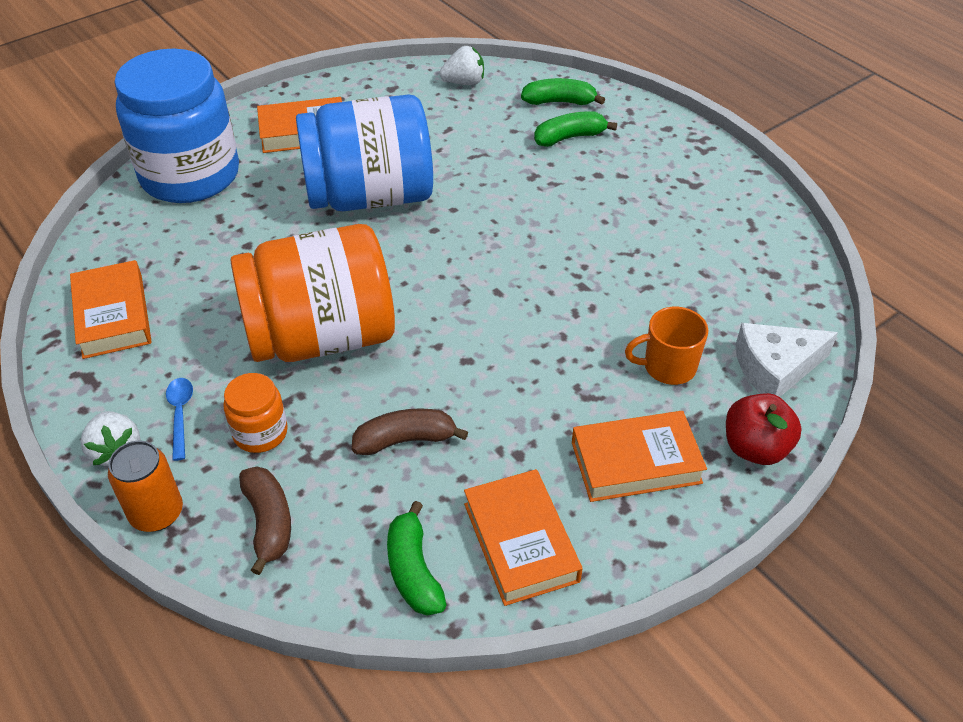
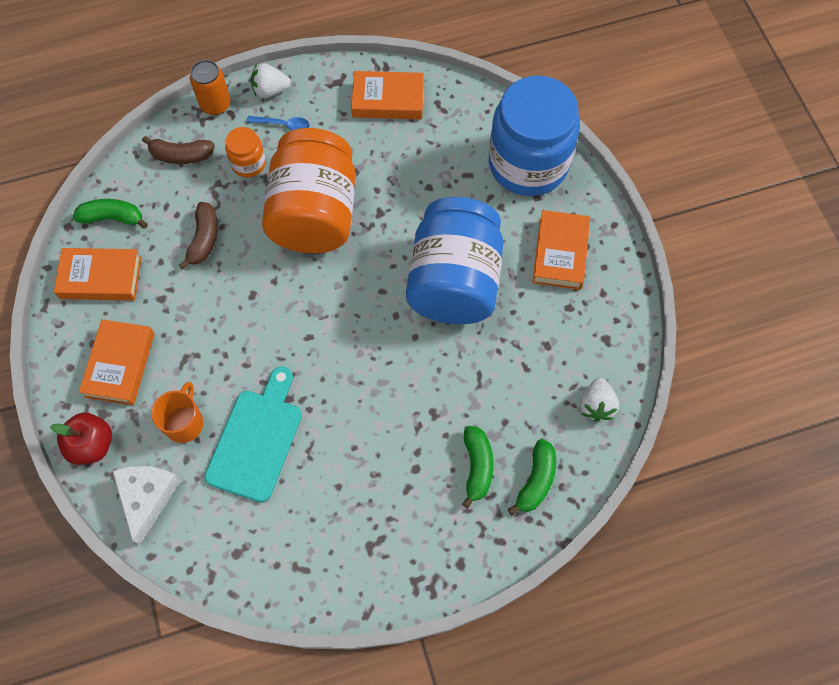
camera: 110 degrees right, 20 degrees up
none -> turquoise cutting board [204,366,302,502]

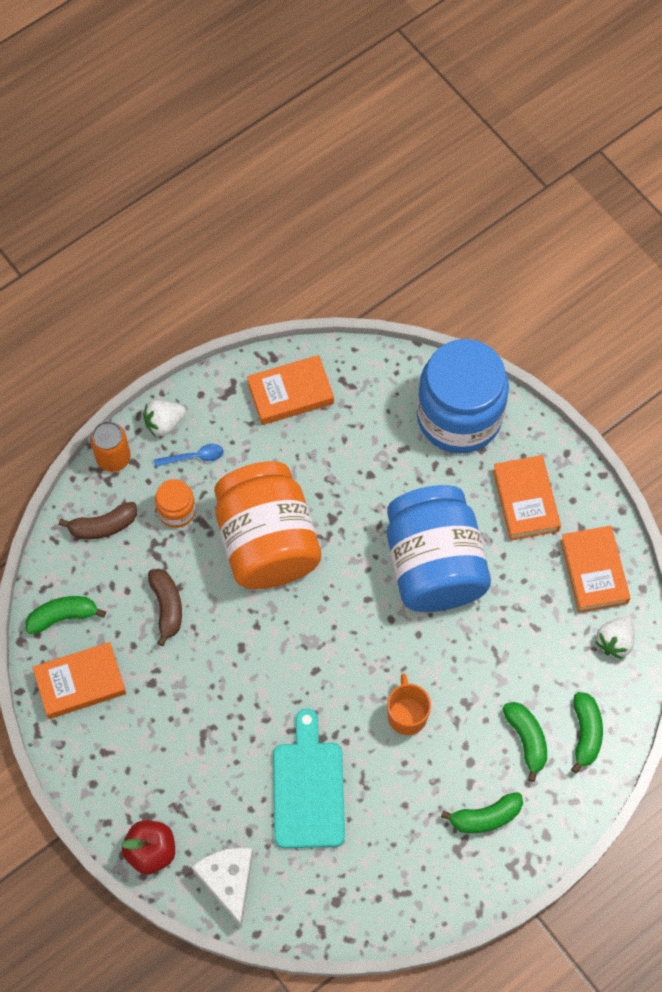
camera: 20 degrees left, 0 degrees up
orange book [79,319,155,405] -> orange book moved to [560,526,630,613]
orange mug [151,382,203,443] -> orange mug moved to [387,673,431,735]
white strawberry [580,378,619,422] -> white strawberry turned 45 degrees clockwise [595,616,634,659]
none -> green banana [441,792,523,833]

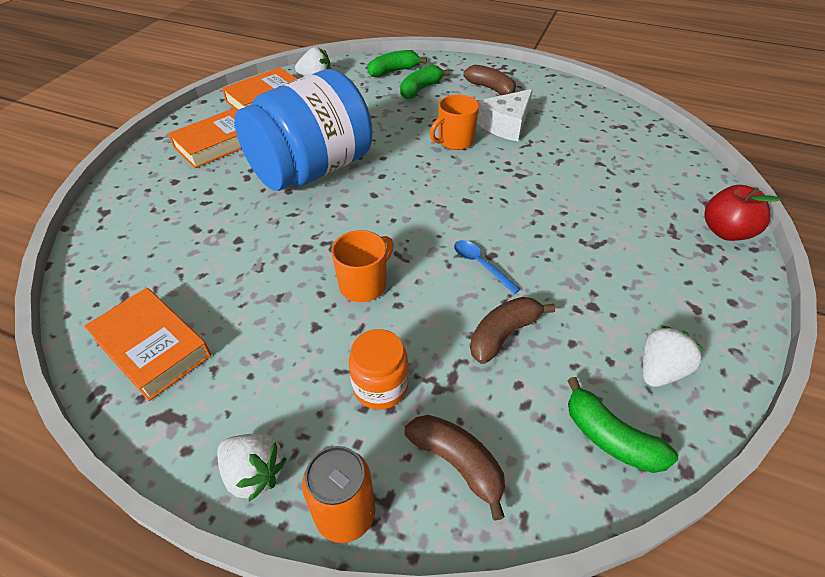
camera: 120 degrees left, 20 degrees down
orange book [32,642,126,719] -> white strawberry [643,325,704,387]
blue spoon [154,444,224,467] -> blue spoon moved to [454,240,521,294]
white cheese [192,848,253,927] -> white cheese moved to [477,89,533,142]
orange jar [214,461,321,589] -> orange mug [331,230,394,302]
turquoise cutting board [273,708,345,848] -> none
blue jar [417,339,509,454] -> none
green banana [441,792,523,833] -> brown banana [464,65,516,95]

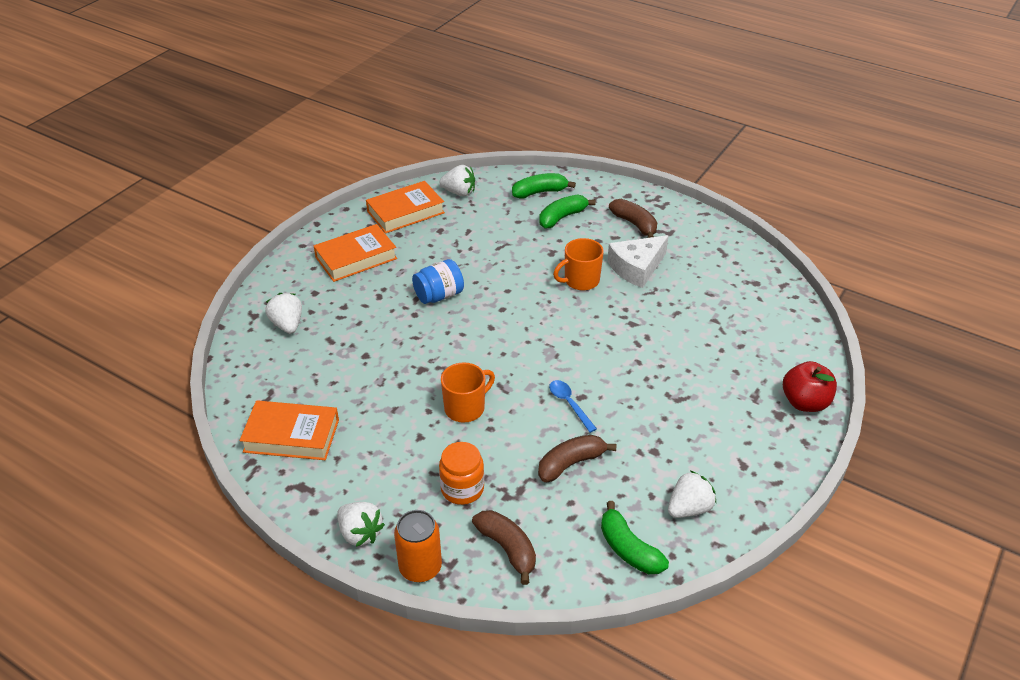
camera: 10 degrees right, 5 degrees down
orange book [84,288,211,401] -> orange book turned 45 degrees counterclockwise [240,400,339,460]
blue jar [234,69,373,191] -> blue jar [412,259,464,304], size x0.44
none -> white strawberry [265,293,302,333]

